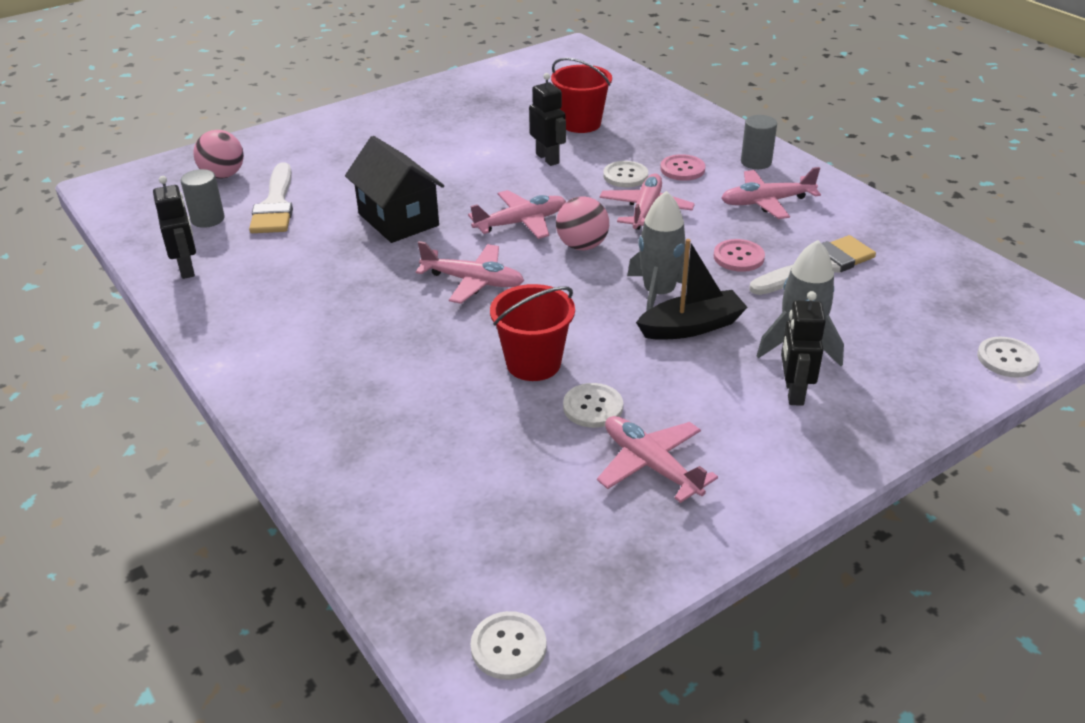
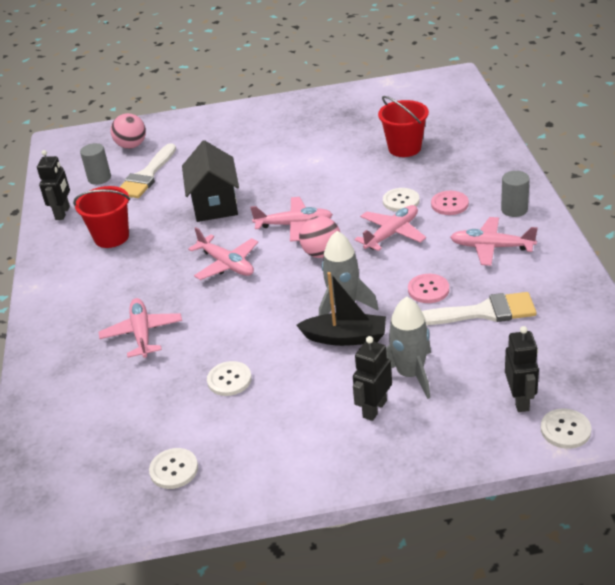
camera: 30 degrees right, 0 degrees up
white button [471,611,547,680] -> white button moved to [149,448,198,489]
red bucket [490,284,575,381] -> red bucket moved to [73,186,130,248]
black robot [529,73,566,166] -> black robot moved to [505,326,539,412]
pink plane [597,416,718,503] -> pink plane moved to [99,298,182,358]

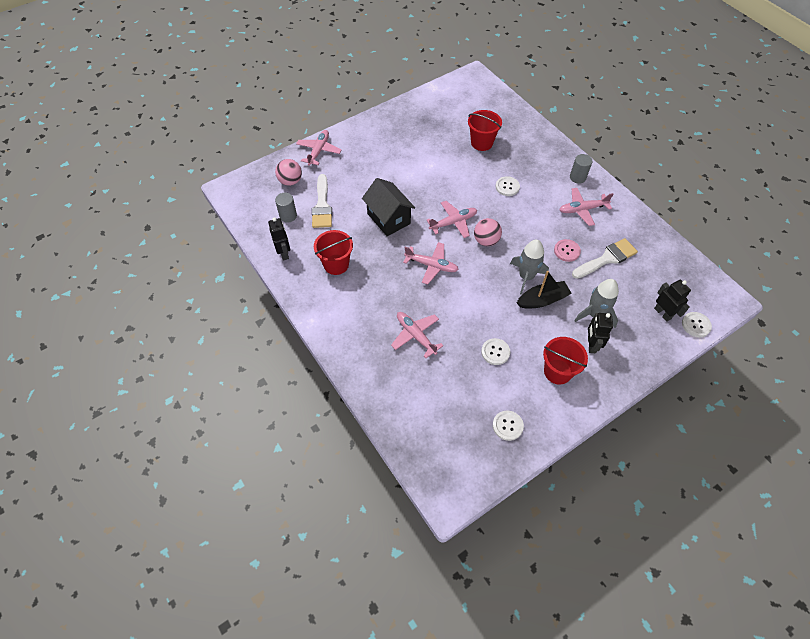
camera: 30 degrees left, 20 degrees up
pink plane [355,205,426,251] -> pink plane moved to [296,130,342,166]
pink button [431,191,469,215] -> none
none -> red bucket [543,337,588,384]

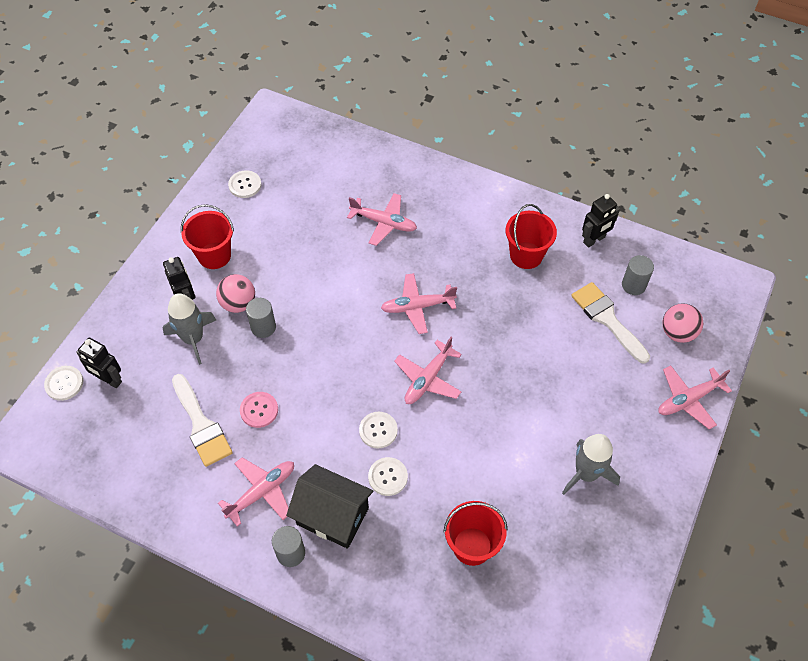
camera: 150 degrees right, 0 degrees up
black robot [268,217,290,261] -> black robot turned 75 degrees counterclockwise [582,194,620,248]
pink plane [296,130,342,166] -> pink plane turned 75 degrees clockwise [658,365,732,430]
black house [362,178,415,236] -> black house moved to [286,464,373,549]
pink ball [474,218,502,246] -> pink ball moved to [216,274,255,313]
white button [481,338,510,365] -> white button moved to [359,412,398,449]
grey rocket [510,240,549,295] -> grey rocket moved to [562,434,620,495]
black boat [517,271,572,309] -> grey cylinder [246,298,276,338]
white brush [572,238,638,279] -> white brush turned 60 degrees counterclockwise [172,374,233,467]

